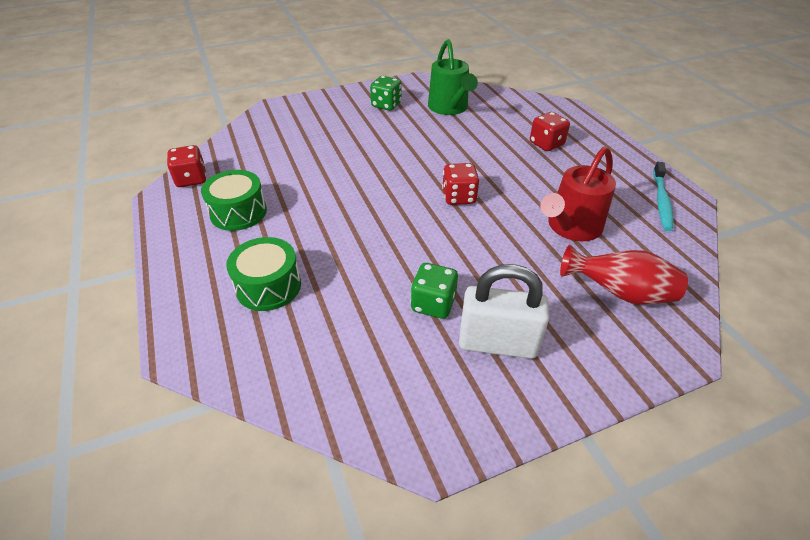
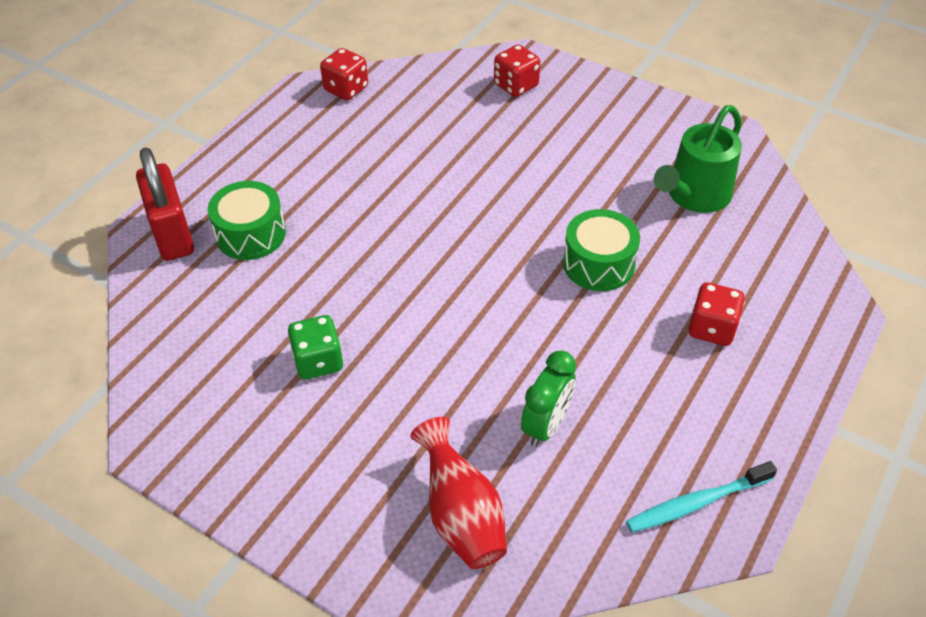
camera: 55 degrees right, 5 degrees up
green drum [201,170,267,231] -> green drum moved to [563,209,640,291]
green dice [370,76,402,111] -> none
red dice [442,163,479,205] -> red dice moved to [494,44,540,97]
white padlock [459,264,549,359] -> none
red watering can [540,147,616,241] -> green clock [521,351,576,447]
none -> red padlock [136,147,194,261]

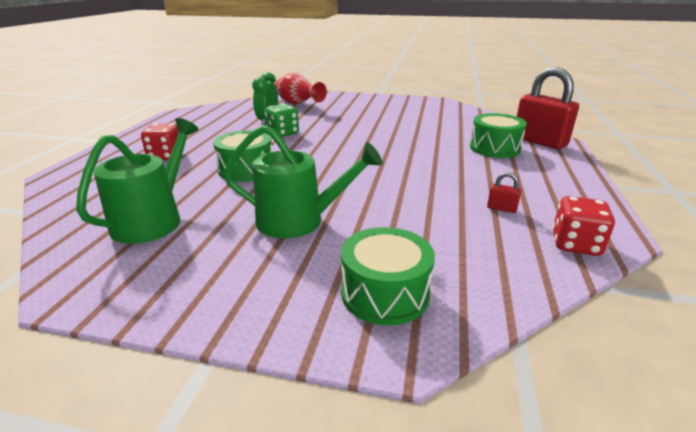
camera: 160 degrees right, 20 degrees down
green dice [288,315,344,379] -> green dice moved to [264,103,299,137]
red dice [494,44,540,97] -> green drum [341,227,435,326]
turquoise toothbrush [626,461,777,532] -> none
none -> green watering can [224,125,383,238]
none -> red padlock [487,172,521,213]

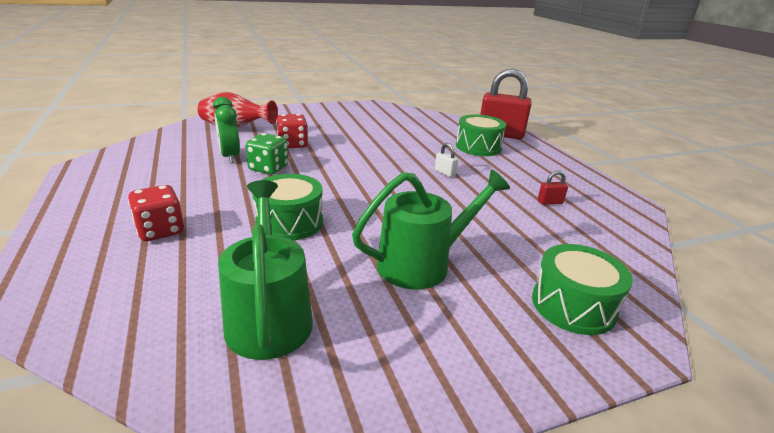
camera: 35 degrees left, 0 degrees up
red dice [552,196,615,256] -> red dice moved to [276,114,308,148]
none -> white padlock [435,143,458,177]

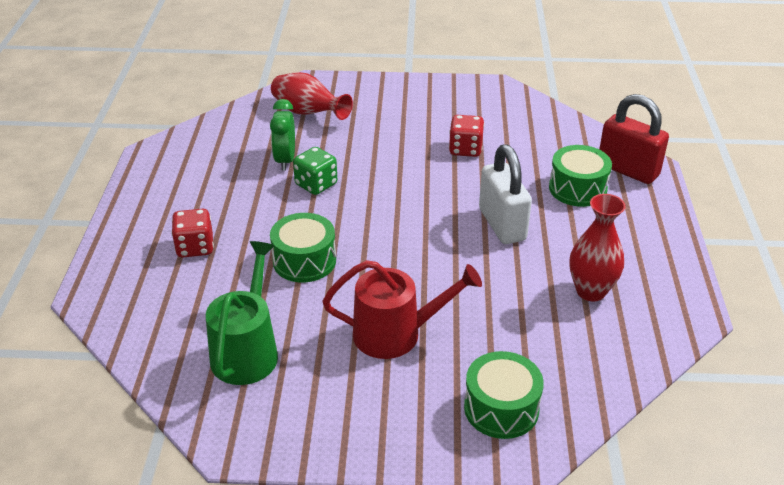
camera: 25 degrees right, 10 degrees up
red dice [276,114,308,148] -> red dice moved to [449,115,484,157]
green watering can [352,169,510,290] -> red watering can [323,260,482,359]
white padlock [435,143,458,177] -> white padlock [479,144,532,244], size x2.50
red padlock [538,170,568,205] -> red vase [569,194,626,301]

